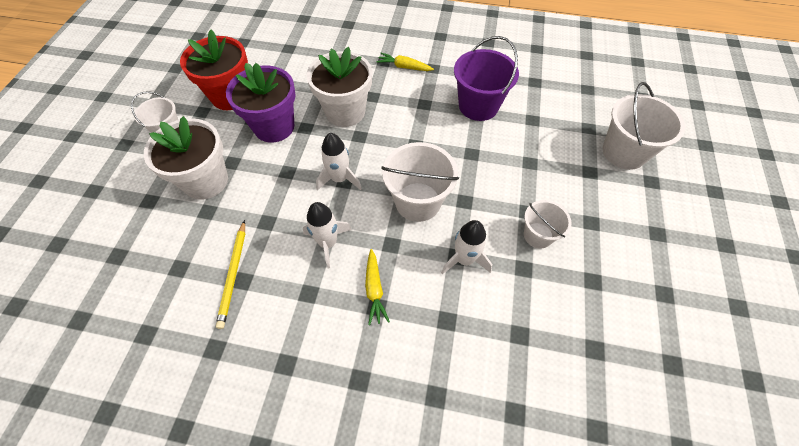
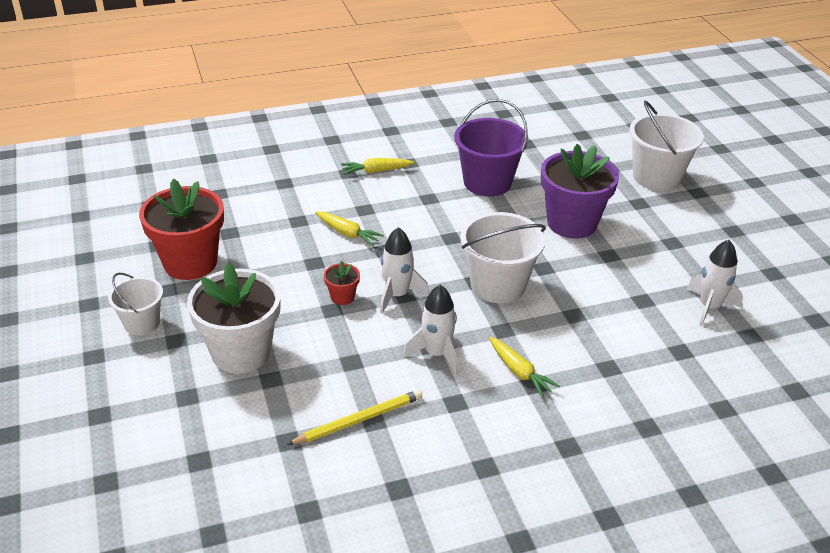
camera: 30 degrees left, 20 degrees down
yellow pencil [216,220,245,329] -> yellow pencil turned 90 degrees counterclockwise [287,390,423,445]
purple flower pot [226,63,296,142] -> purple flower pot moved to [541,144,619,239]
white flower pot [307,47,372,127] -> yellow carrot [315,211,384,246]
white rocket [441,220,492,275] -> white rocket moved to [686,240,743,326]
white bucket [524,200,571,249] -> none
none -> red flower pot [324,261,360,305]

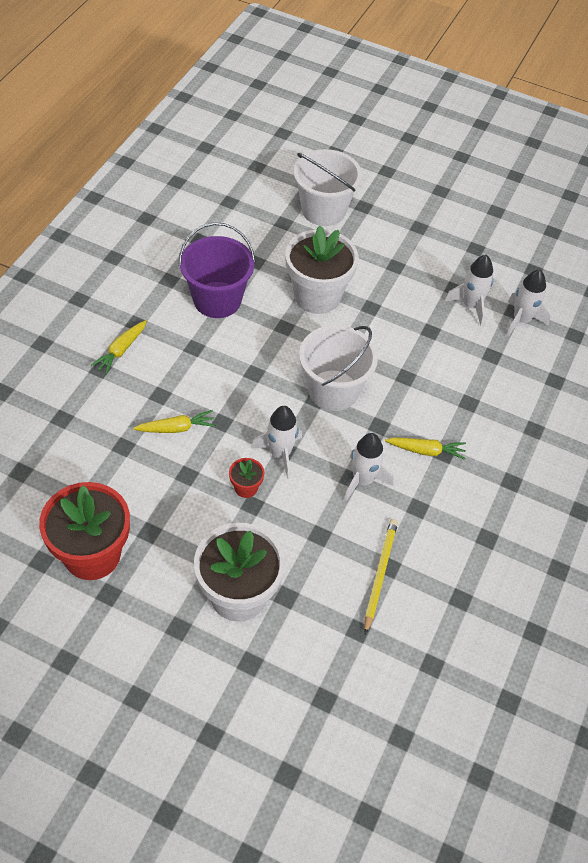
camera: 50 degrees left, 15 degrees up
white bucket [108,273,163,335] -> none
purple flower pot [541,144,619,239] -> white flower pot [285,226,358,314]
none -> white rocket [506,270,550,337]

